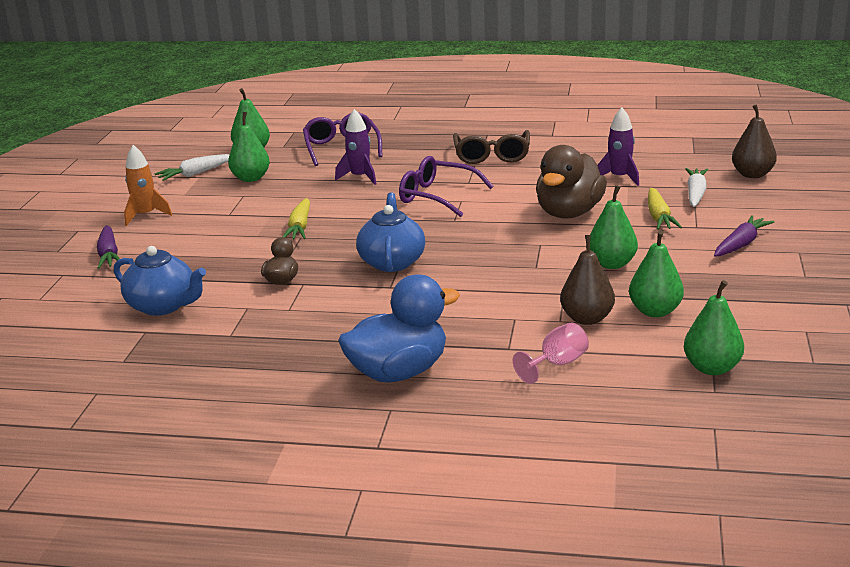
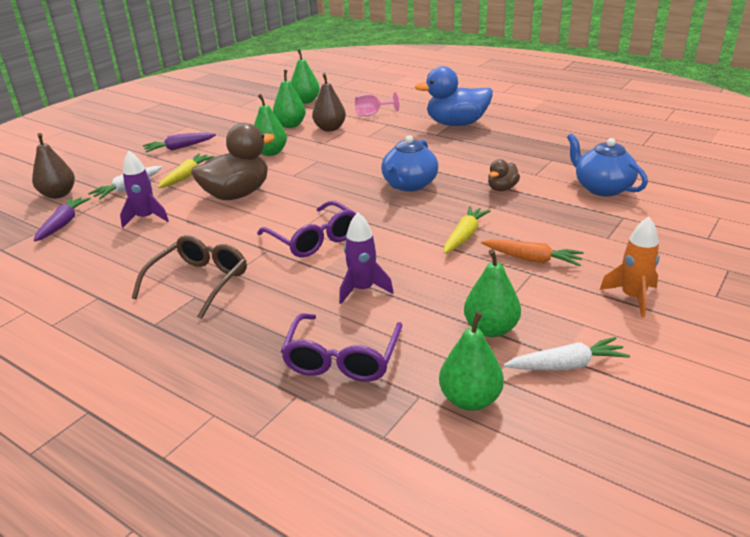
camera: 155 degrees left, 5 degrees up
purple carrot [97,225,120,269] -> purple carrot moved to [34,197,91,242]
none -> orange carrot [481,239,584,266]

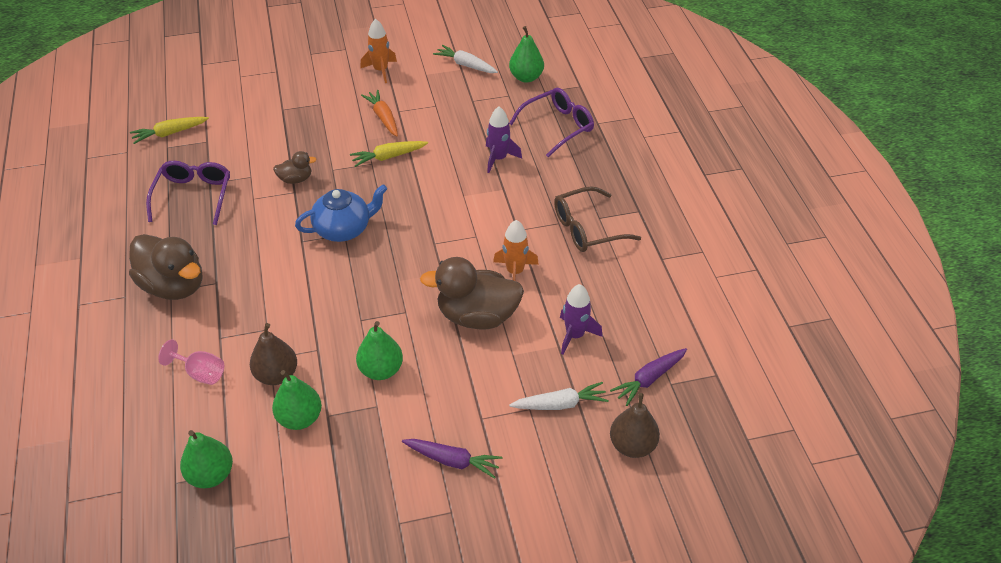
camera: 140 degrees left, 15 degrees up
yellow carrot [158,154,214,188] -> yellow carrot moved to [130,117,209,144]
purple glasses [257,201,356,257] -> purple glasses moved to [146,161,230,225]
blue duck [415,66,493,126] -> brown duck [129,234,202,300]
green pear [464,249,521,337] -> none
blue teapot [567,133,648,197] -> none
none -> orange rocket [493,220,539,281]

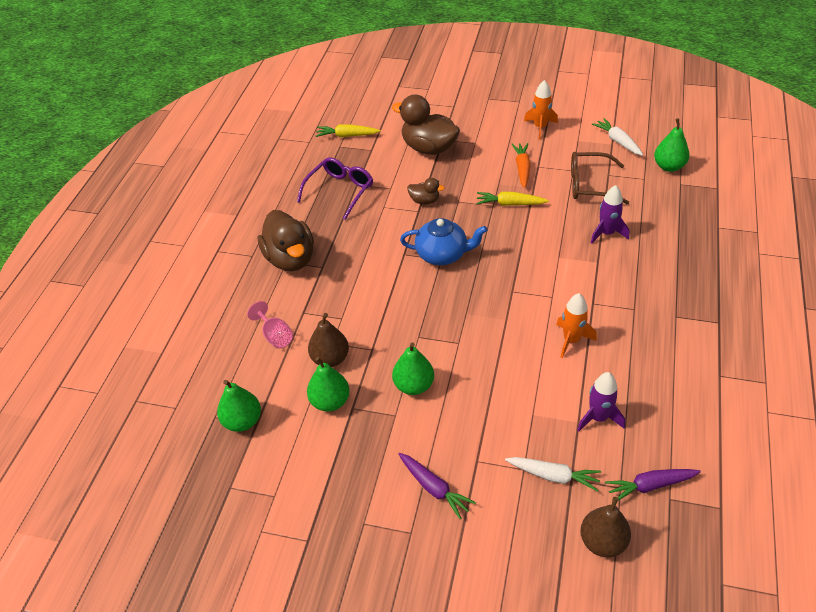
camera: 30 degrees right, 0 degrees up
brown duck [420,257,524,330] -> brown duck moved to [392,94,460,155]
purple glasses [509,88,594,157] -> none
brown glasses [554,186,641,252] -> brown glasses moved to [571,152,629,204]

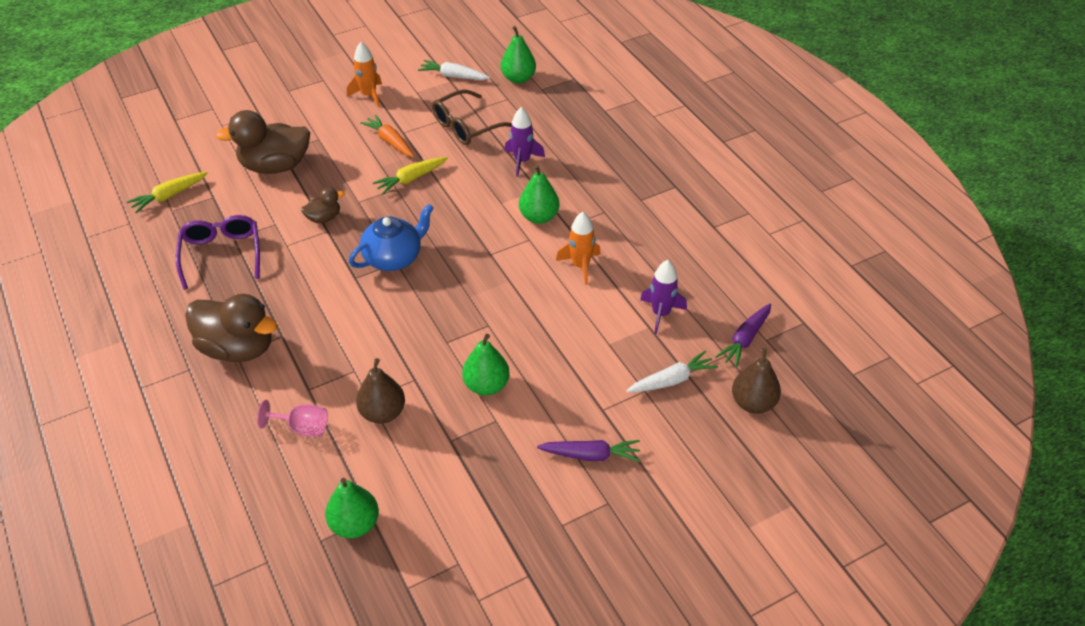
camera: 45 degrees left, 0 degrees up
green pear [307,357,350,412] -> green pear moved to [519,164,560,224]

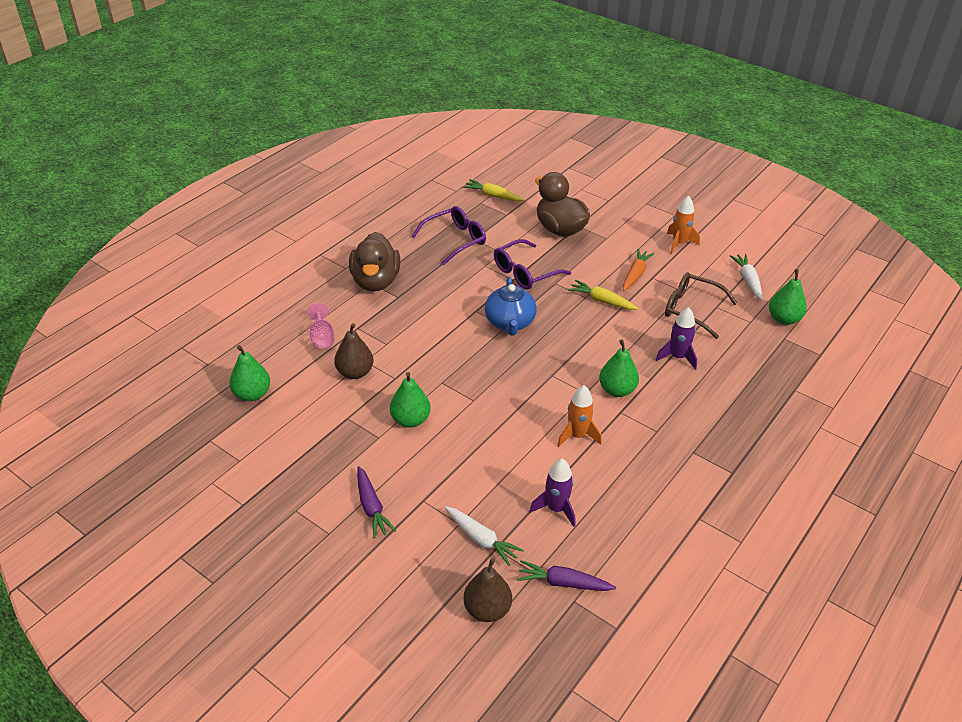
camera: 65 degrees right, 5 degrees down
brown duck [301,187,345,223] -> purple glasses [494,239,571,290]
blue teapot [349,204,434,271] -> blue teapot turned 60 degrees clockwise [485,277,537,336]

